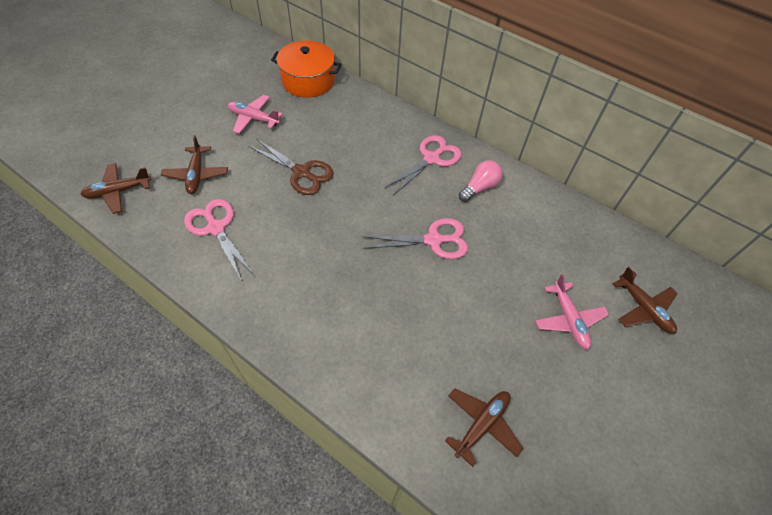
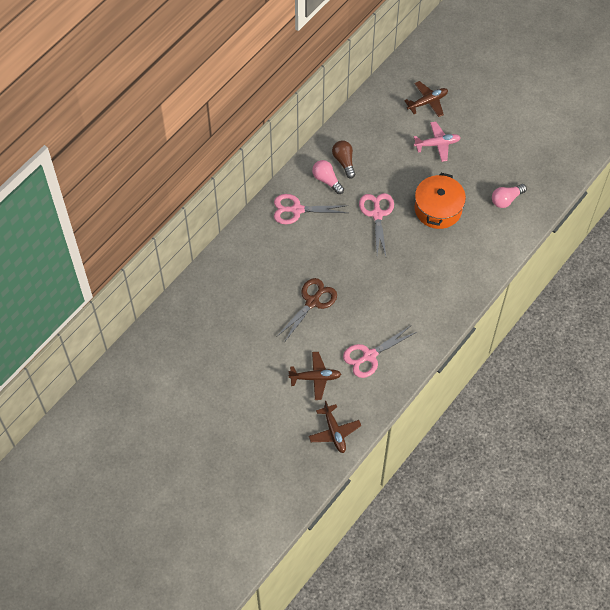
camera: 85 degrees left, 5 degrees up
pink plane [228,95,283,134] -> none
orange pot [271,40,342,98] -> orange pot moved to [415,173,466,229]
pink scissors [384,135,462,195] -> pink scissors turned 45 degrees counterclockwise [274,194,349,224]
brown plane [445,388,523,467] -> pink light bulb [492,184,527,208]
none -> brown light bulb [332,140,355,179]

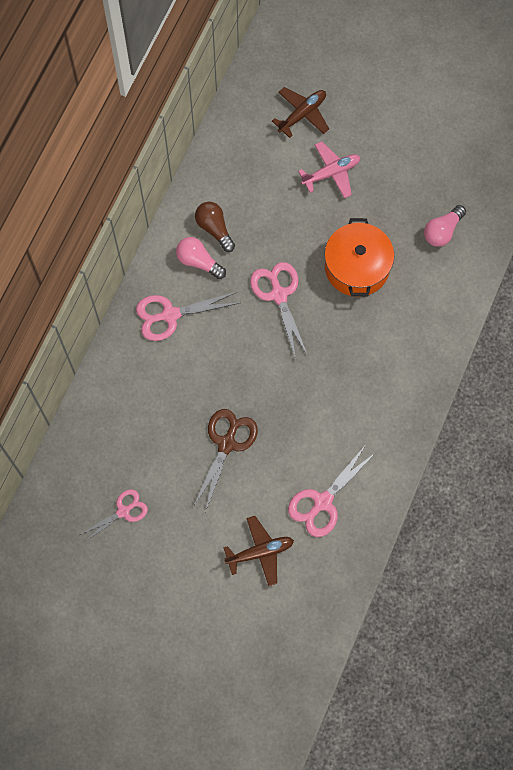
camera: 15 degrees left, 10 degrees up
brown plane [308,401,361,453] -> none
none -> pink scissors [80,489,148,542]

